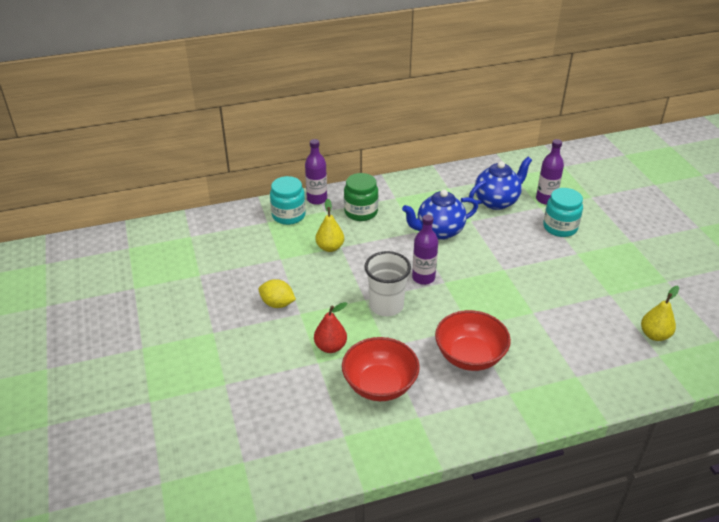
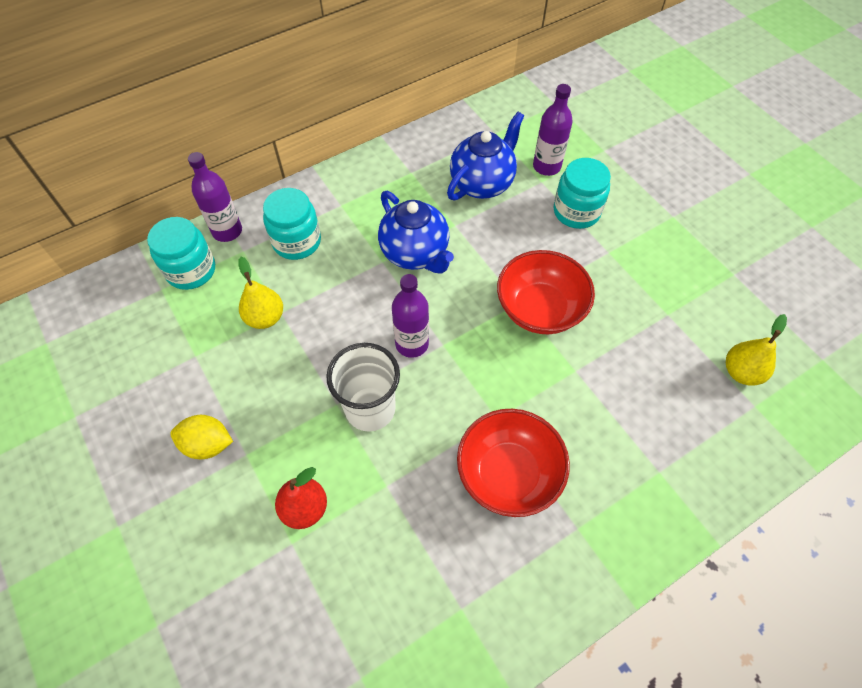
camera: 15 degrees left, 20 degrees up
red bowl [342,337,420,401] -> red bowl moved to [497,250,595,334]
green jar [344,173,378,221] -> turquoise jar [263,188,321,260]
blue teapot [402,189,478,240] -> blue teapot turned 90 degrees counterclockwise [378,191,454,273]

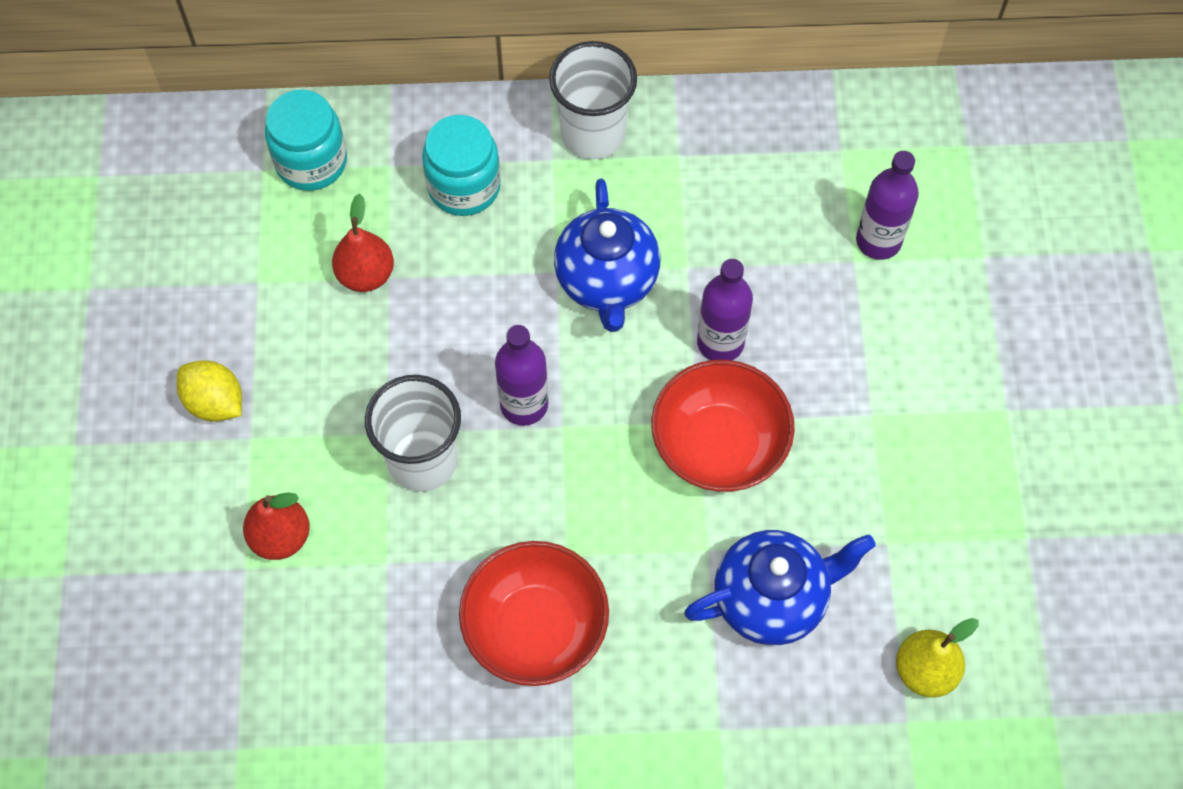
camera: 30 degrees right, 5 degrees up
purple bottle [188,152,242,242] -> purple bottle moved to [697,259,753,360]
yellow pear [239,257,283,329] -> red pear [332,193,394,292]
blue teapot [447,112,524,200] -> blue teapot moved to [684,530,876,645]
turquoise jar [554,158,611,229] -> none
none -> white cup [549,41,637,160]

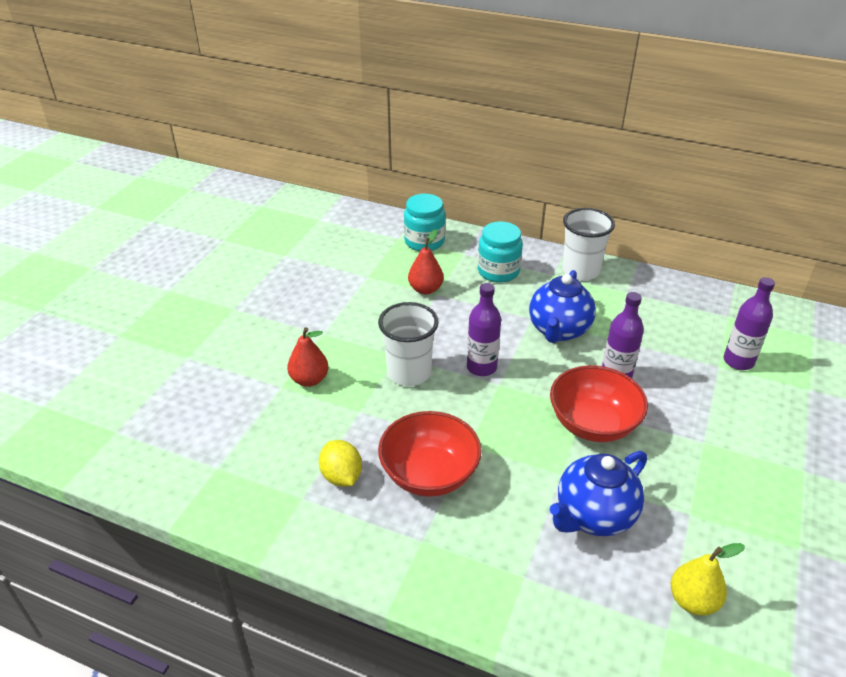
camera: 25 degrees right, 25 degrees down
yellow lemon [177,360,242,422] -> yellow lemon moved to [319,440,362,487]
blue teapot [684,530,876,645] -> blue teapot turned 135 degrees clockwise [550,451,647,536]

